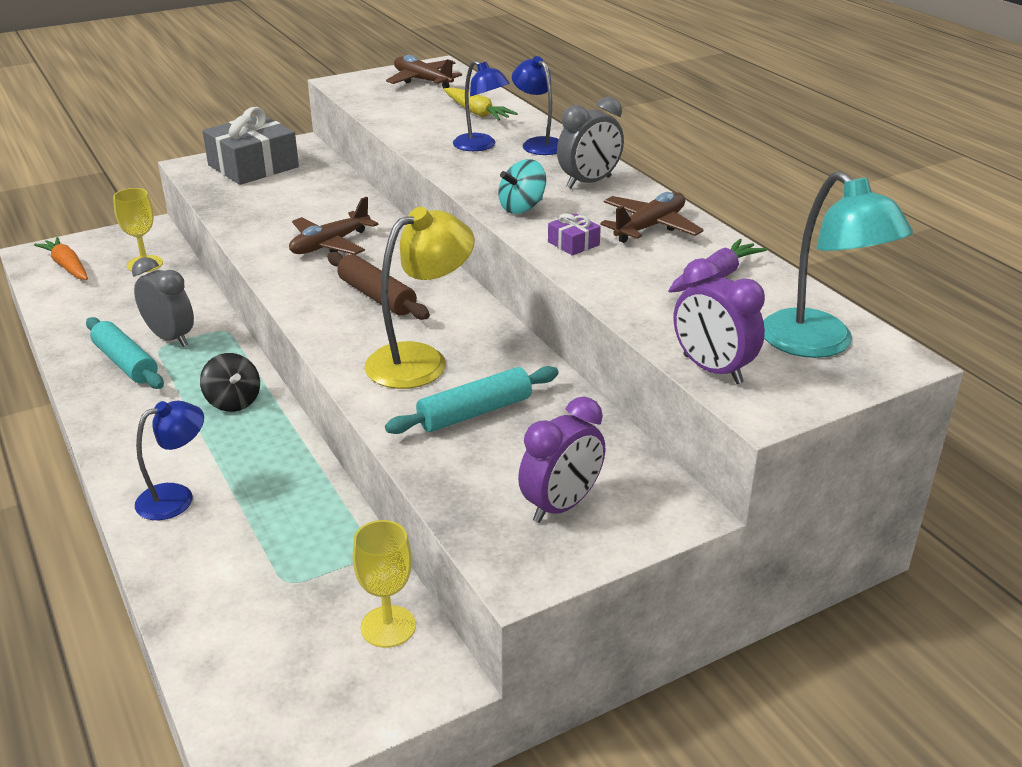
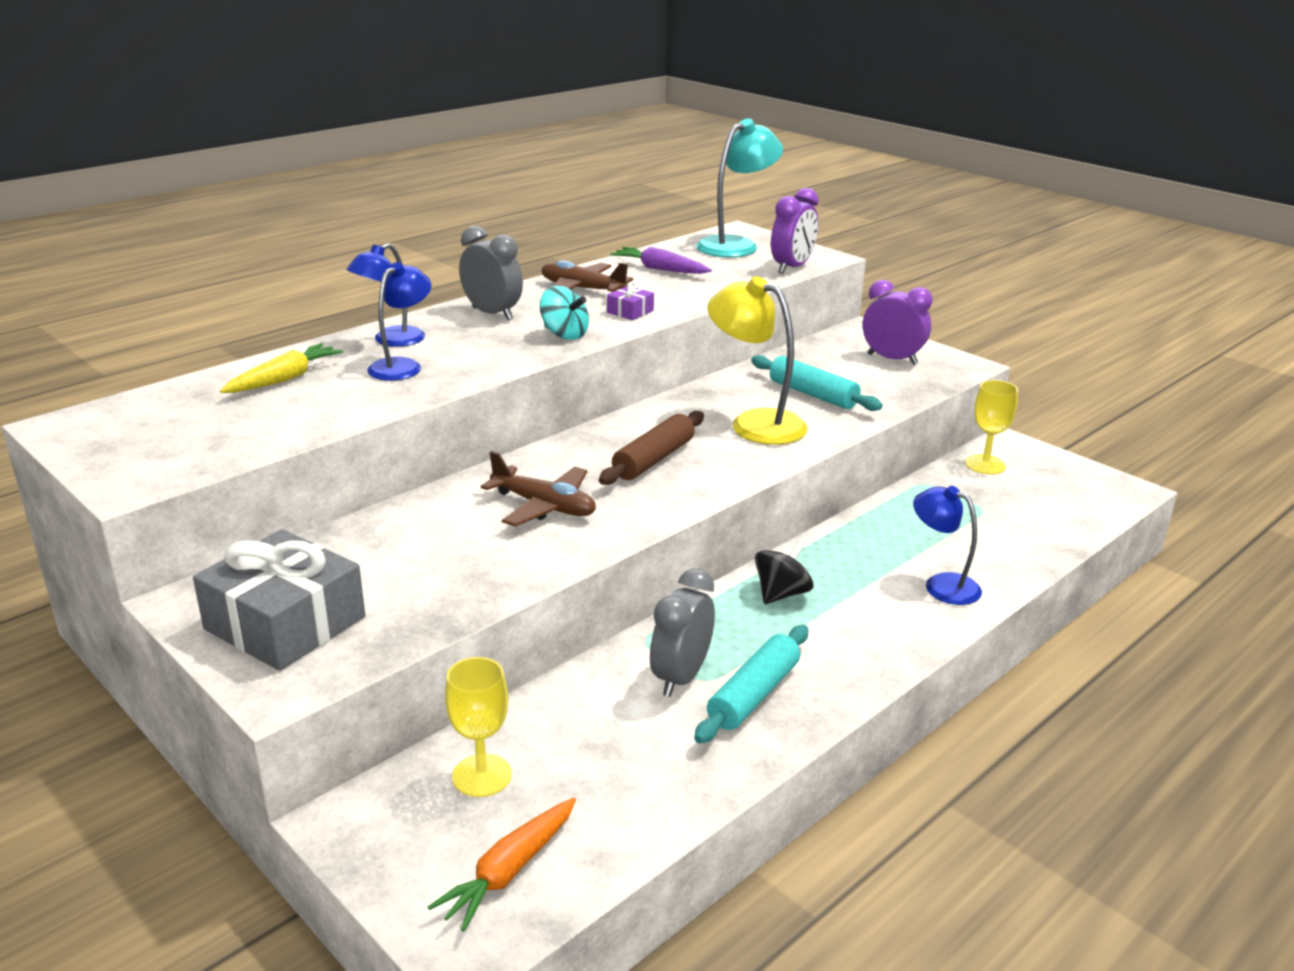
camera: 105 degrees left, 5 degrees down
brown plane [386,55,462,88] -> none

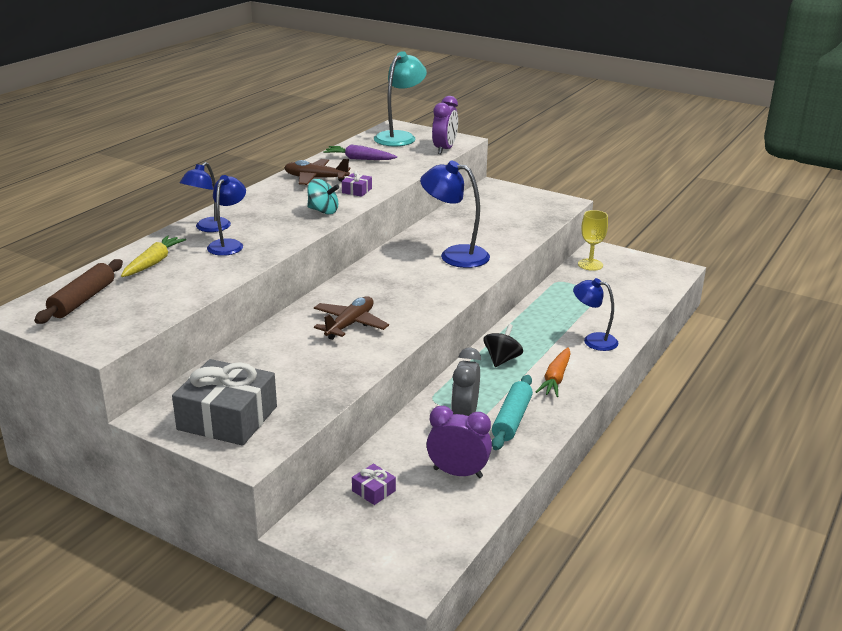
camera: 15 degrees left, 0 degrees up
orange carrot [428,798,576,932] -> orange carrot moved to [536,347,571,397]
yellow goblet [445,657,512,797] -> purple gift [352,464,396,505]
grey clock [459,226,523,320] -> none
brown plane [481,451,596,527] -> brown plane turned 75 degrees counterclockwise [314,296,389,340]
brown rolling pin [599,411,704,485] -> brown rolling pin moved to [34,259,123,324]
yellow lamp [707,276,808,445] -> blue lamp [420,161,490,268]
turquoise rolling pin [751,355,883,411] -> none
purple clock [863,280,933,365] -> purple clock moved to [427,406,492,478]

